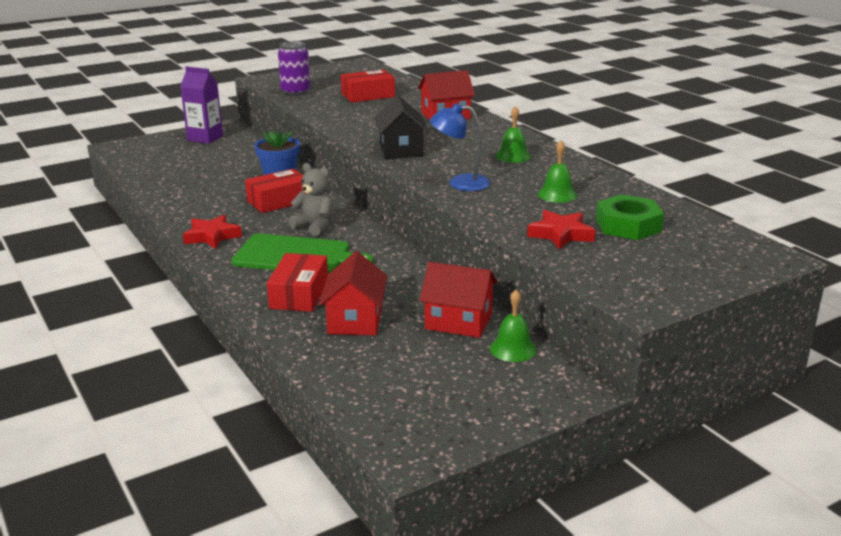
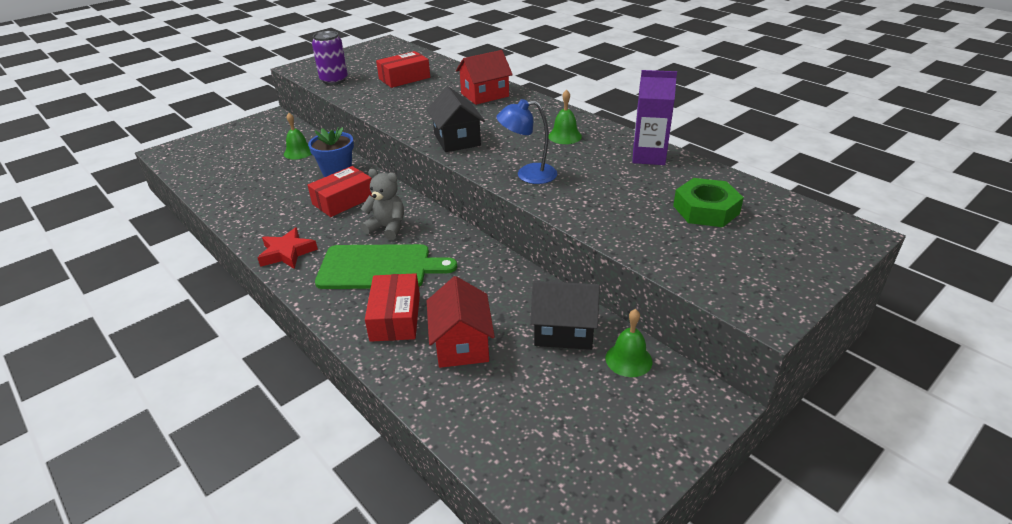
camera: 10 degrees left, 10 degrees up
purple carton [180,67,223,144] -> purple carton moved to [632,70,677,165]
red house [419,262,498,338] -> black house [530,281,600,350]
red star [527,210,595,250] -> none
green bell [538,140,577,203] -> green bell moved to [284,113,311,160]

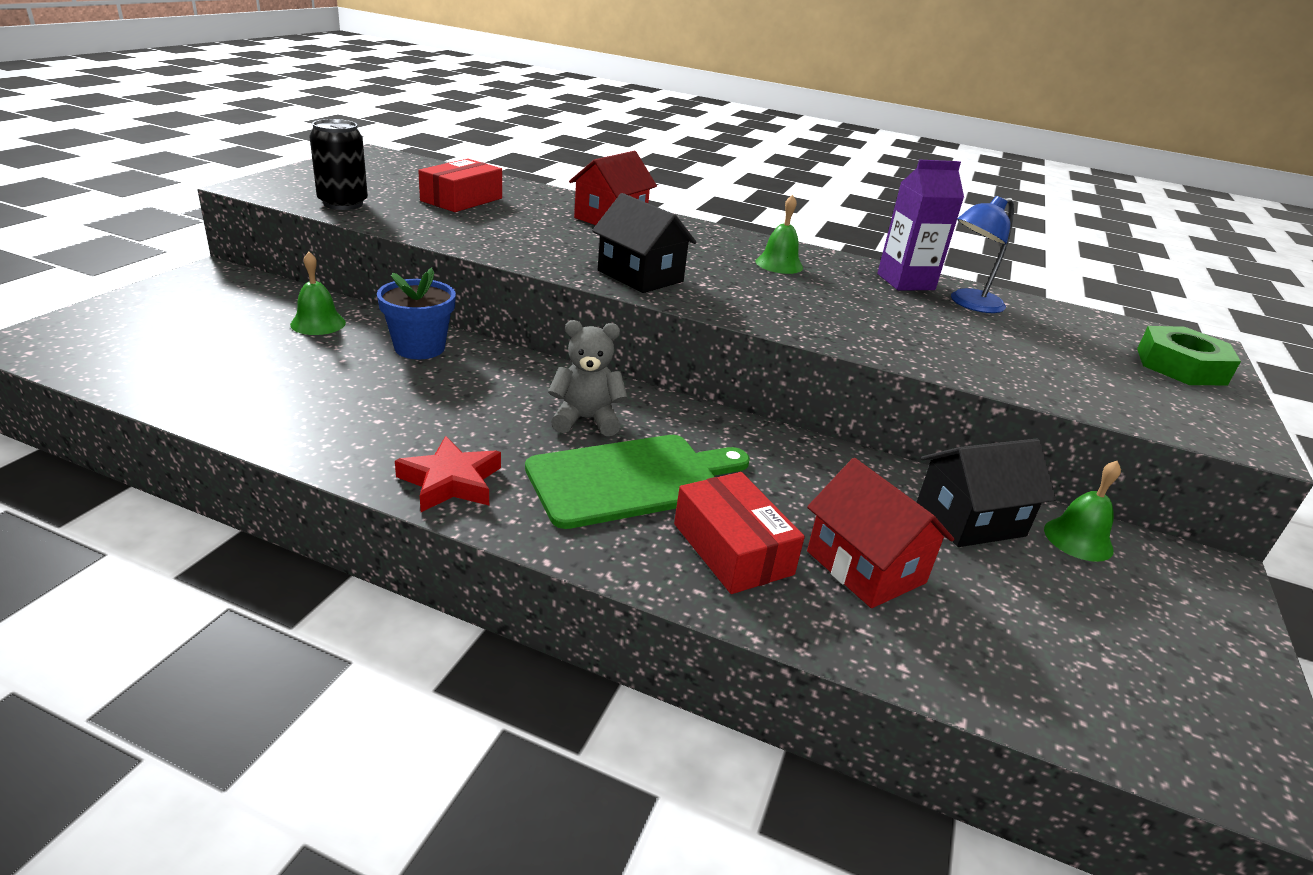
camera: 30 degrees left, 5 degrees down
red box [308,166,372,217] -> none
purple can [312,31,348,85] -> black can [309,119,368,210]
blue lamp [496,99,557,184] -> blue lamp moved to [951,196,1014,313]
green nut [673,178,744,227] -> green nut moved to [1137,326,1241,385]

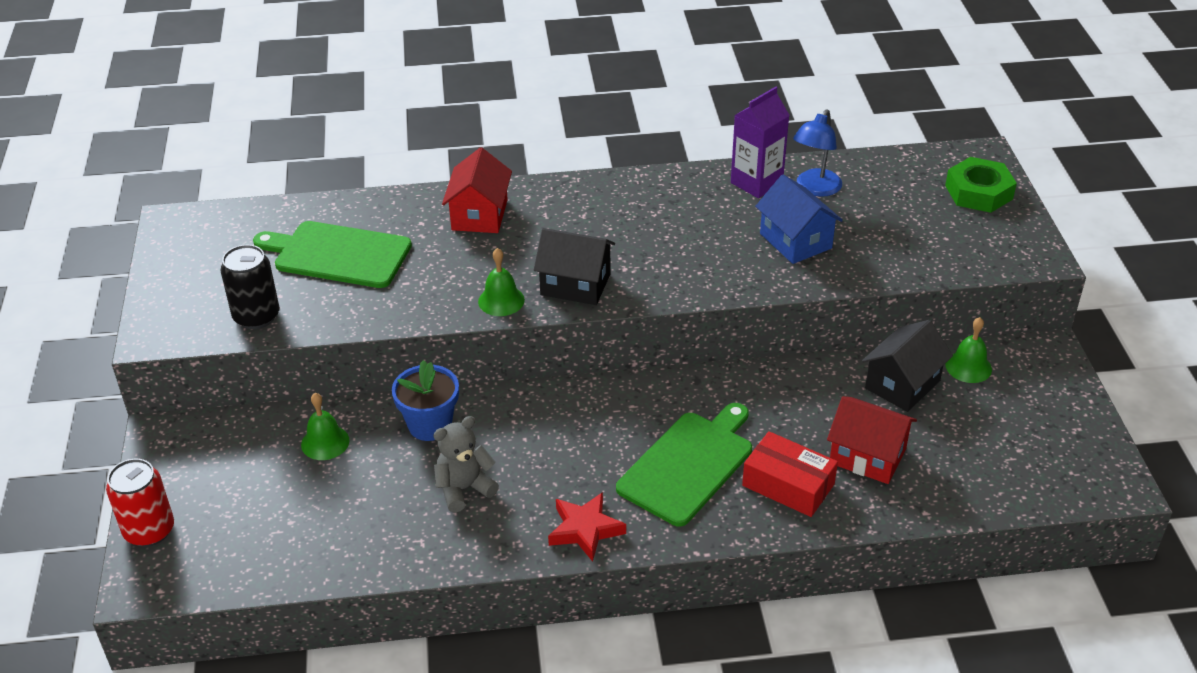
camera: 25 degrees left, 10 degrees up
red box [418,158,502,212] -> green cutting board [253,221,412,288]
grey teddy bear [548,320,628,436] -> grey teddy bear moved to [433,416,499,513]
green bell [755,195,803,274] -> green bell moved to [478,248,525,316]
none -> red can [106,459,174,547]
none -> blue house [755,174,843,264]

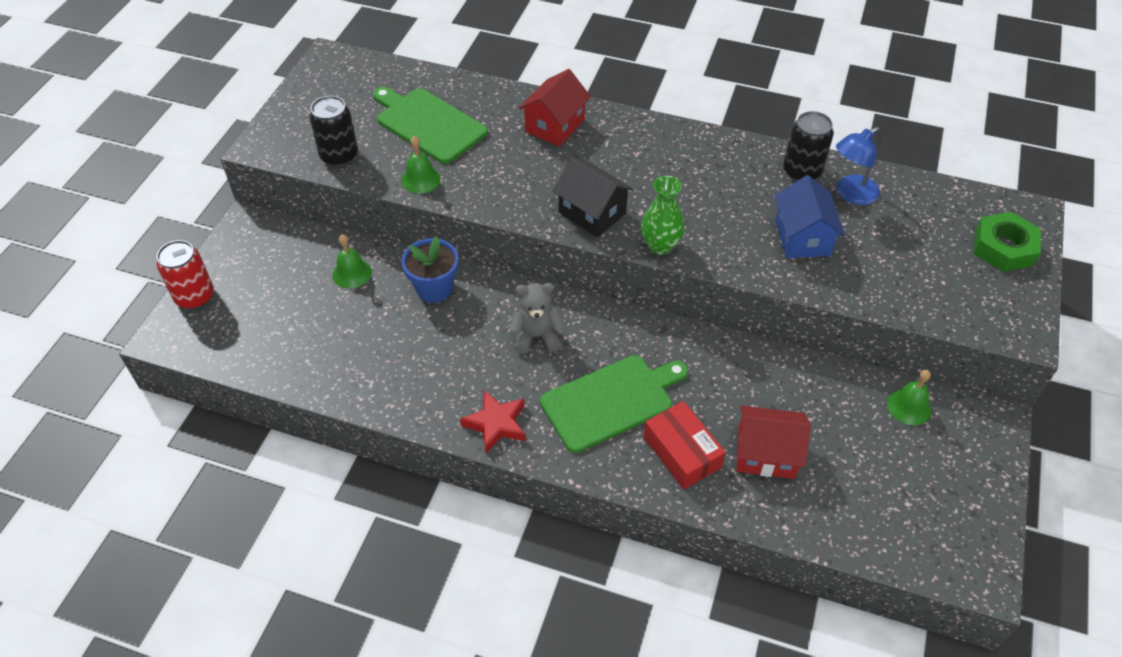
camera: 25 degrees right, 10 degrees up
grey teddy bear [433,416,499,513] -> grey teddy bear moved to [510,283,564,354]
green bell [478,248,525,316] -> green bell moved to [401,136,441,193]
purple carton [731,86,790,198] -> black can [783,111,834,181]
red house [827,396,917,484] -> red house turned 45 degrees counterclockwise [736,405,811,479]
black house [862,320,953,412] -> none
none -> green vase [641,176,685,255]

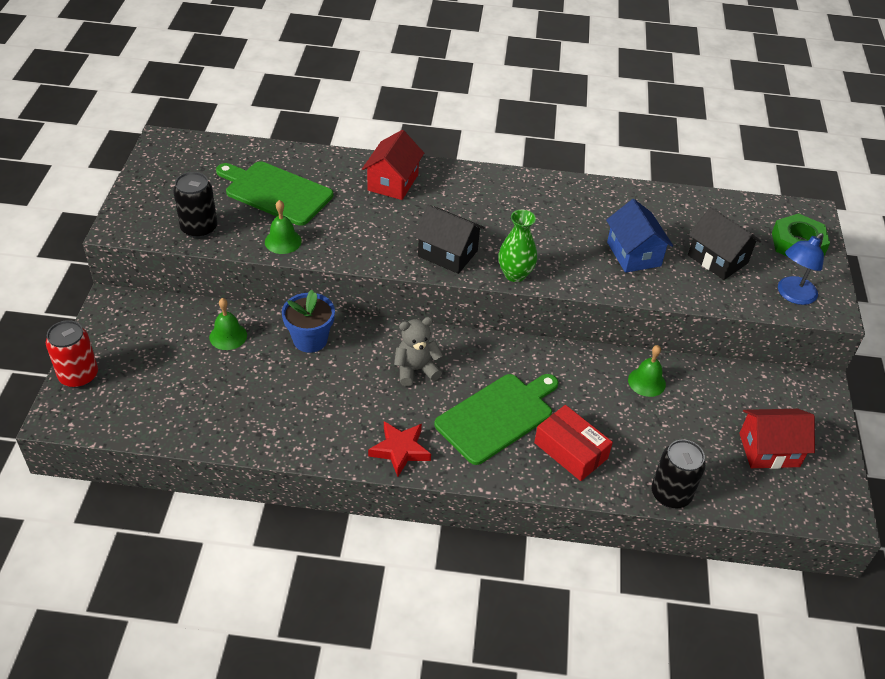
camera: 15 degrees left, 5 degrees down
red house [736,405,811,479] -> red house moved to [739,409,815,469]
black can [783,111,834,181] -> black can moved to [651,440,706,508]
blue lamp [836,127,881,205] -> blue lamp moved to [778,233,824,305]
green bell [887,370,931,425] -> green bell moved to [628,345,666,397]
none -> black house [688,207,761,280]

